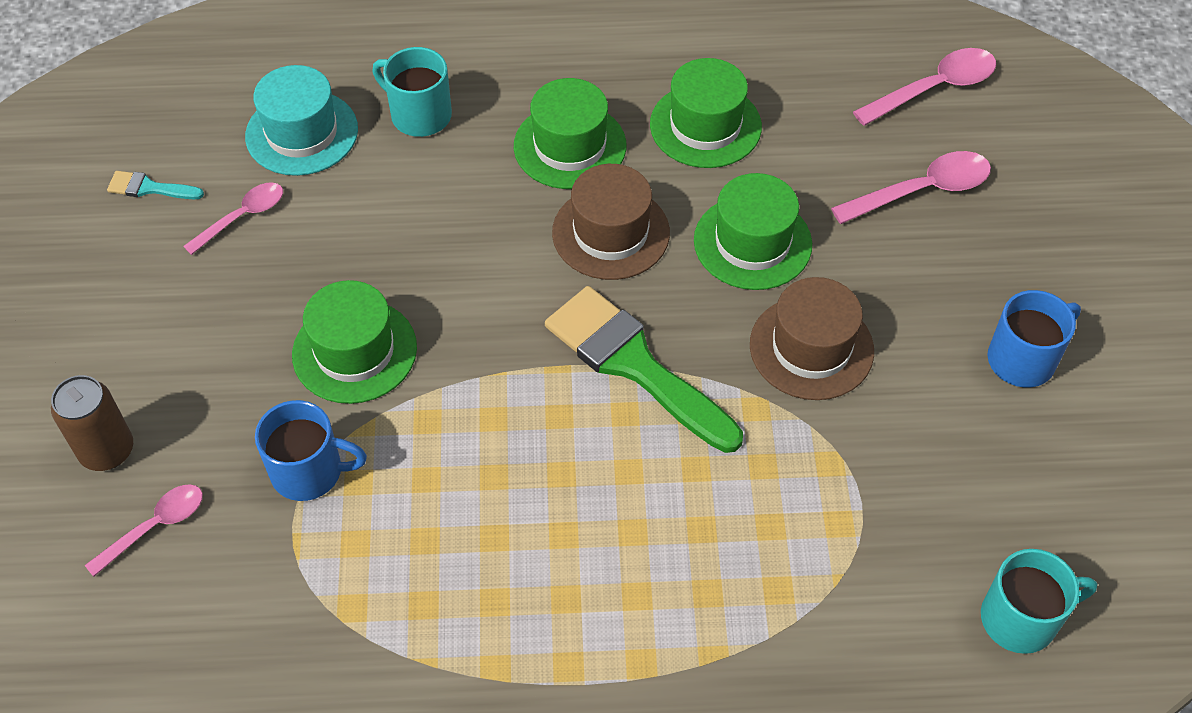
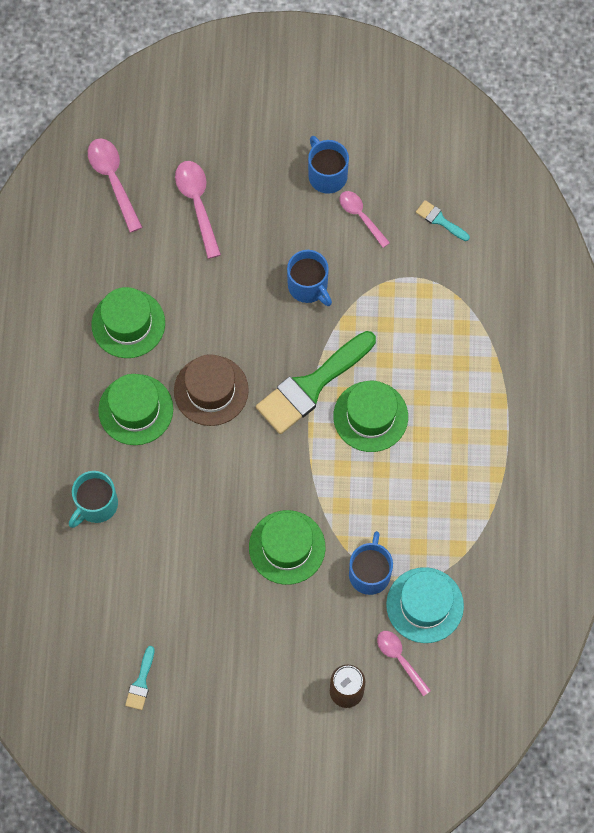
camera: 85 degrees left, 15 degrees up
pink spoon [183,182,283,255] -> pink spoon moved to [340,191,390,248]
turquoise hat [245,65,358,176] -> turquoise hat moved to [386,567,464,643]
green hat [694,173,812,290] -> green hat moved to [333,381,408,452]
brown hat [750,277,874,400] -> blue mug [287,250,332,306]
turquoise mug [981,549,1097,654] -> none
none -> turquoise brush [416,200,470,241]

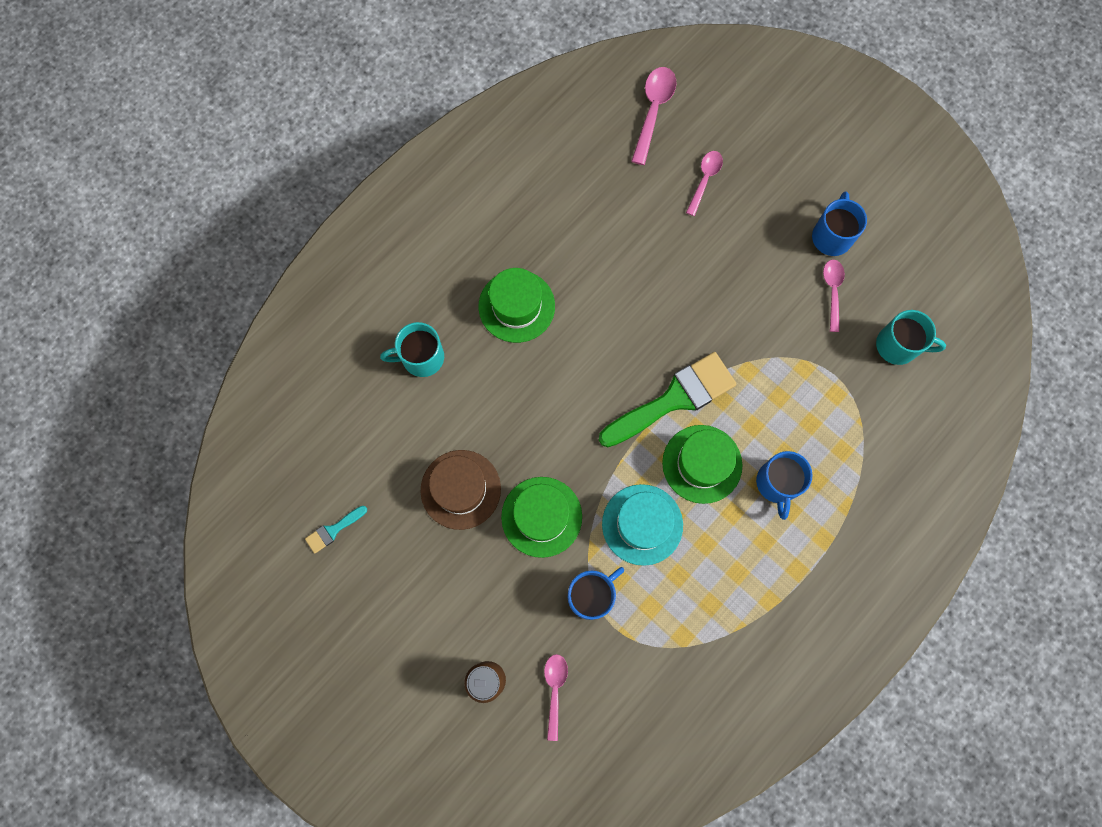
camera: 40 degrees right, 5 degrees up
green hat [92,287,165,358] -> none
brown hat [174,354,249,426] -> brown hat moved to [421,450,501,530]
pink spoon [175,161,221,259] -> pink spoon [686,151,723,216], size x0.67
green brush [256,331,376,434] -> green brush turned 150 degrees clockwise [599,352,737,447]
blue mug [287,250,332,306] -> blue mug moved to [756,451,813,520]
turquoise hat [386,567,464,643] -> turquoise hat moved to [602,484,683,566]
turquoise brush [416,200,470,241] -> turquoise mug [876,310,946,365]

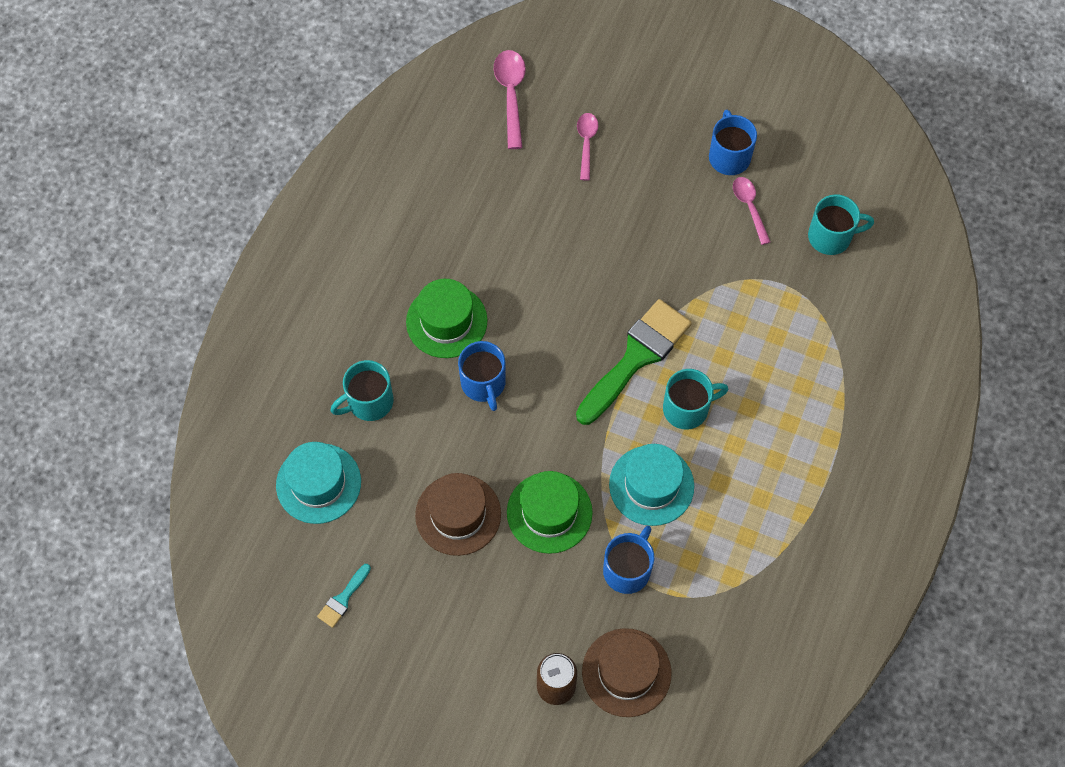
camera: 20 degrees left, 10 degrees down
pink spoon [544,654,568,741] -> brown hat [582,628,671,717]
green hat [662,425,742,504] -> turquoise mug [663,369,728,430]
blue mug [756,451,813,520] -> blue mug moved to [458,341,506,411]
none -> turquoise hat [276,442,361,524]

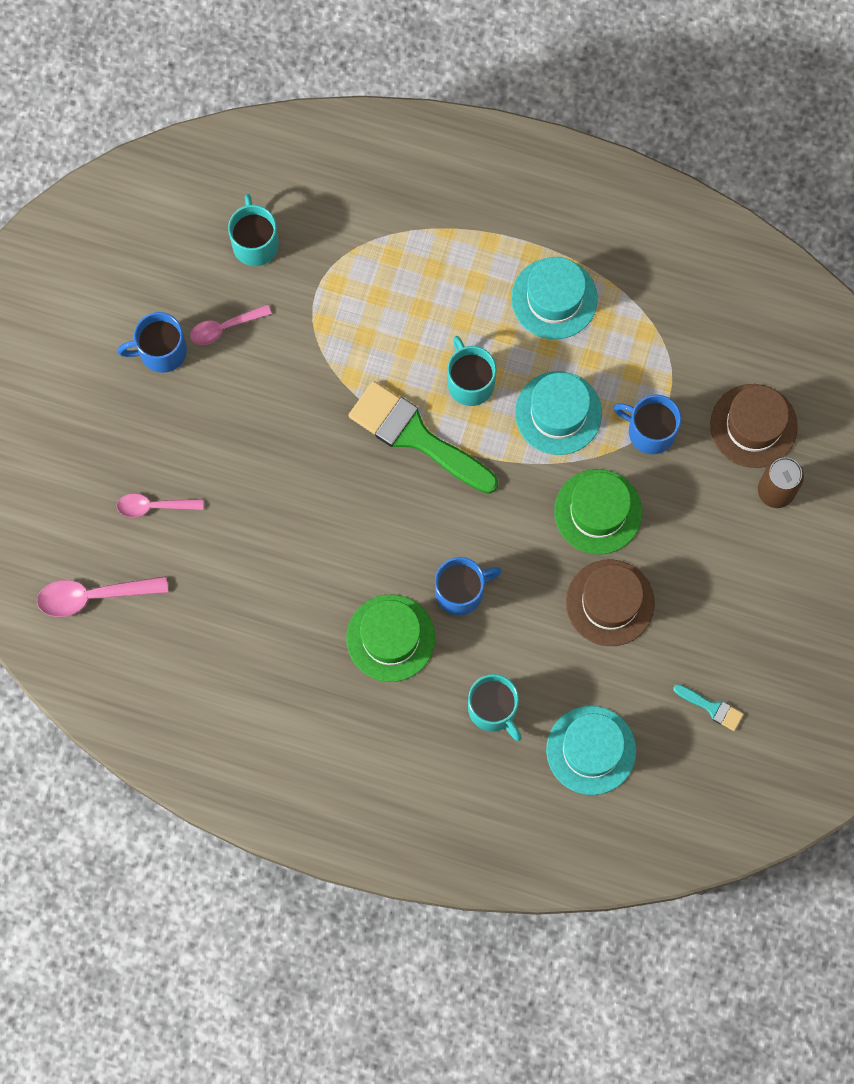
camera: 95 degrees left, 10 degrees up
none -> turquoise hat [511,257,598,340]

